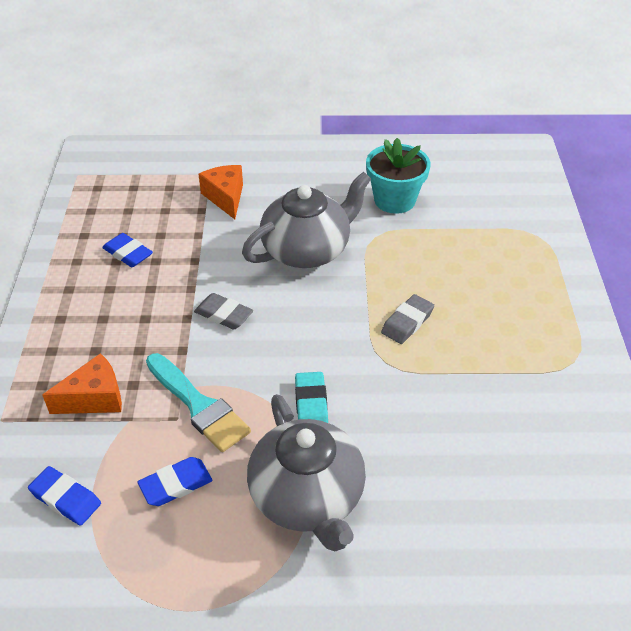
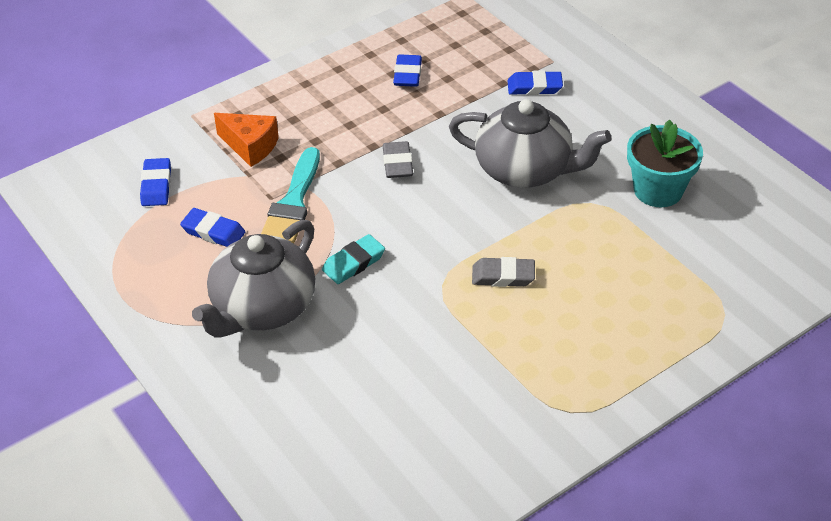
camera: 55 degrees right, 0 degrees up
orange cheese [198,165,243,219] -> blue eraser [508,70,563,95]

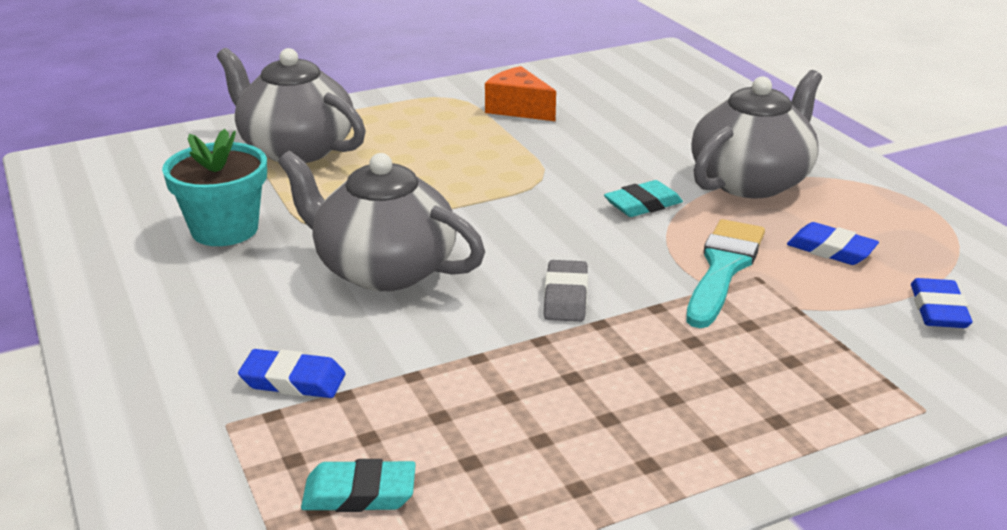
camera: 170 degrees left, 15 degrees down
orange cheese [214,113,279,167] -> orange cheese moved to [485,66,556,121]
blue eraser [393,54,422,87] -> none
grey eraser [472,257,535,287] -> none
none -> grey teapot [217,48,366,163]
none -> turquoise eraser [301,459,416,512]

